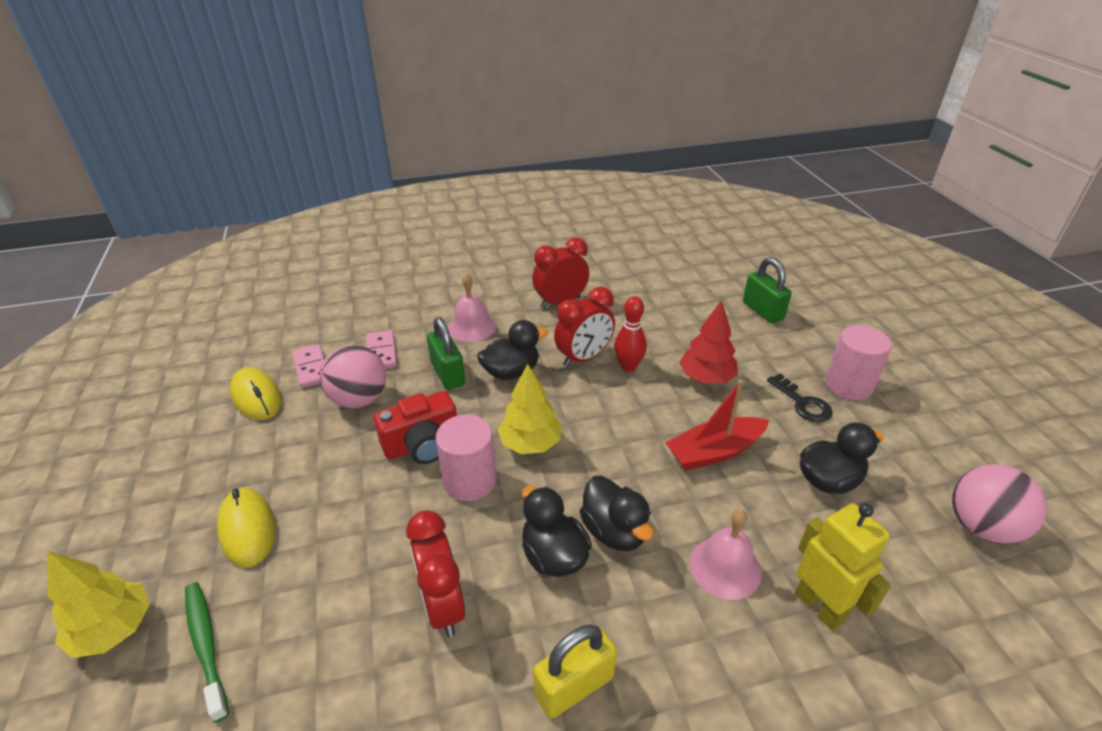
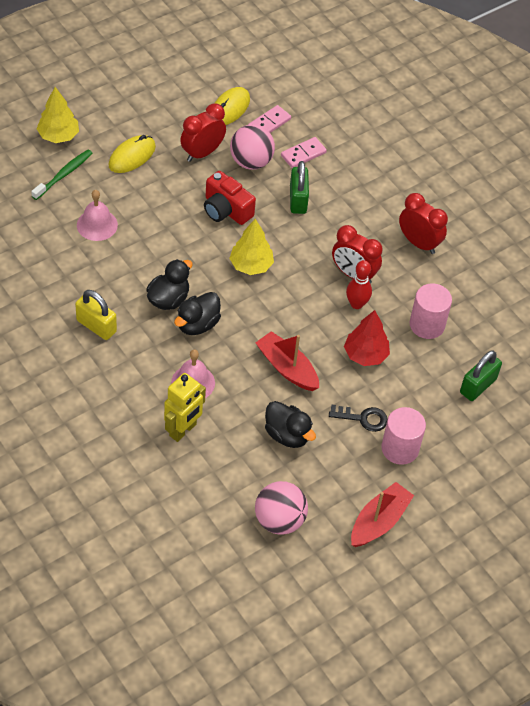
camera: 65 degrees right, 15 degrees up
red clock [406,510,465,637] -> red clock moved to [180,103,226,162]
green padlock [427,317,465,390] -> green padlock turned 45 degrees counterclockwise [290,161,309,214]
pink cylinder [436,415,497,501] -> pink cylinder moved to [410,284,452,339]
pink bell [448,273,496,342] -> pink bell moved to [77,190,118,241]
black duck [477,320,548,380] -> none
black key [767,373,833,422] -> black key turned 120 degrees counterclockwise [329,405,388,432]
none -> red boat [351,482,414,547]

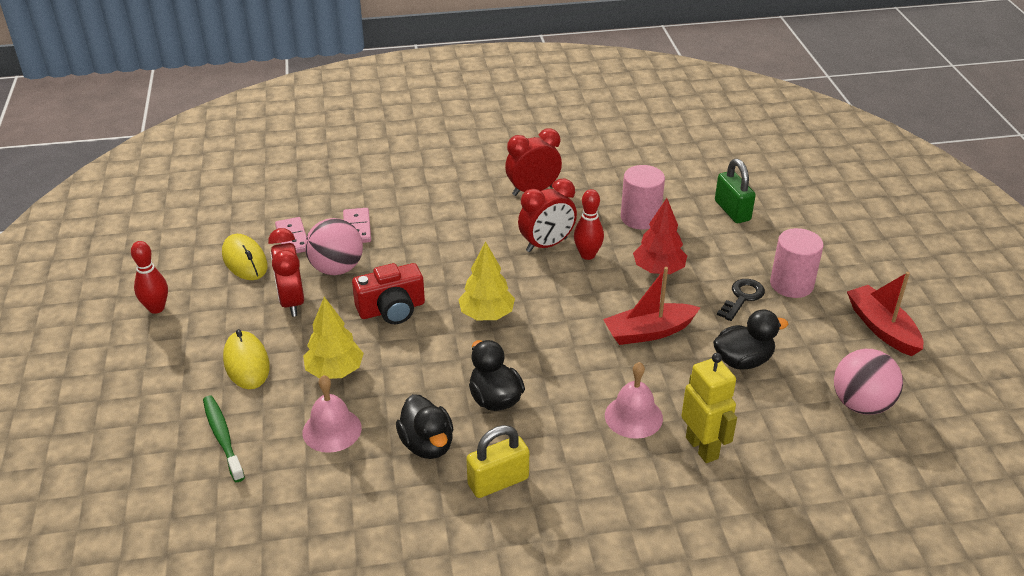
camera: 60 degrees left, 15 degrees down
yellow tree [37,87,79,143] -> yellow tree moved to [303,297,364,379]
black duck [174,292,221,335] -> black duck moved to [396,394,454,459]
green padlock [290,161,309,214] -> none
none -> red bowling pin [131,241,168,314]

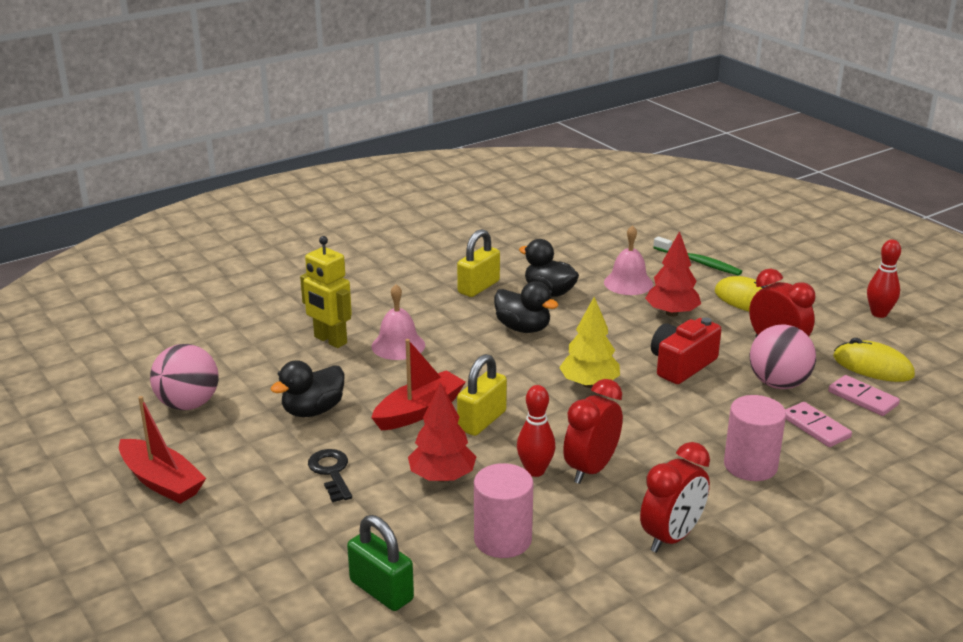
camera: 155 degrees right, 10 degrees down
yellow tree [303,297,364,379] -> red tree [645,231,701,316]
black key [717,279,765,321] -> black key turned 150 degrees clockwise [308,449,352,502]
pink cylinder [770,228,824,298] -> pink cylinder moved to [724,395,786,481]
none -> yellow padlock [457,354,507,436]

